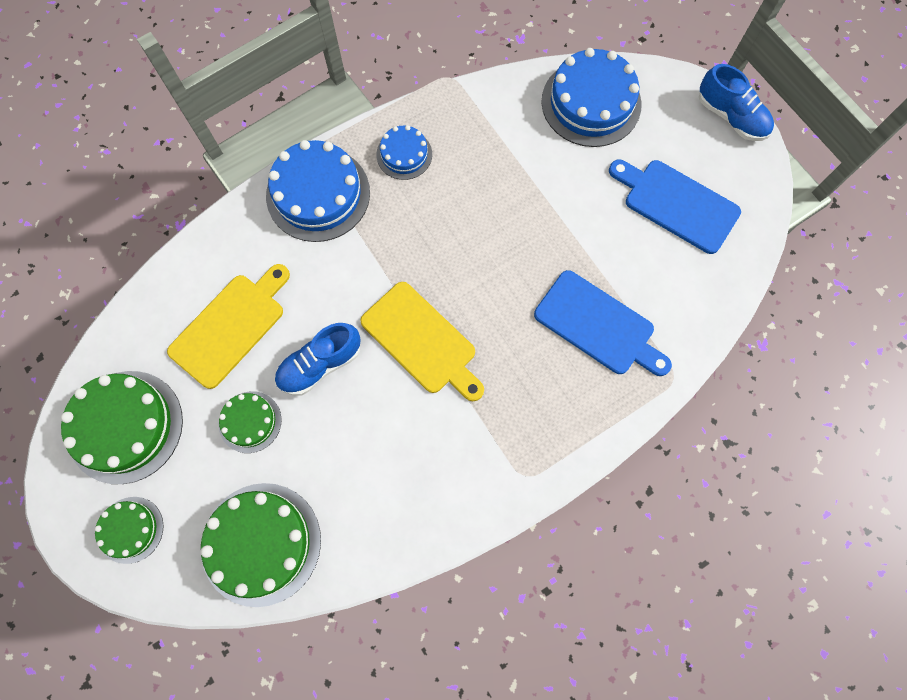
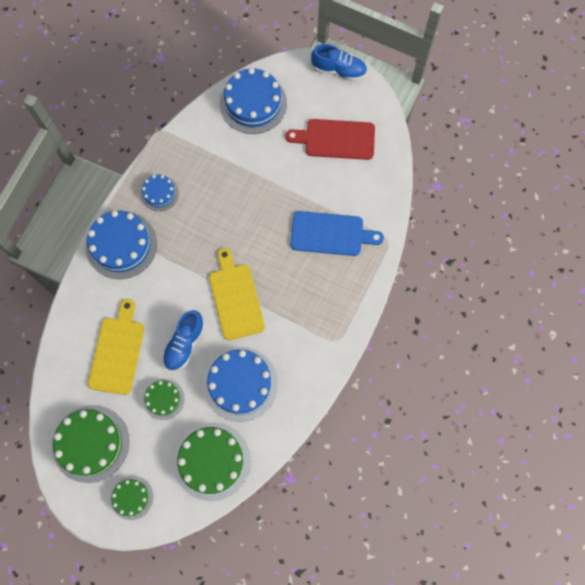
camera: 30 degrees left, 0 degrees up
yellow cutting board [360,282,484,401] -> yellow cutting board turned 120 degrees counterclockwise [209,248,265,340]
blue cutting board [609,160,741,254] -> red cutting board [286,119,375,160]
none -> blue cake [203,347,278,422]

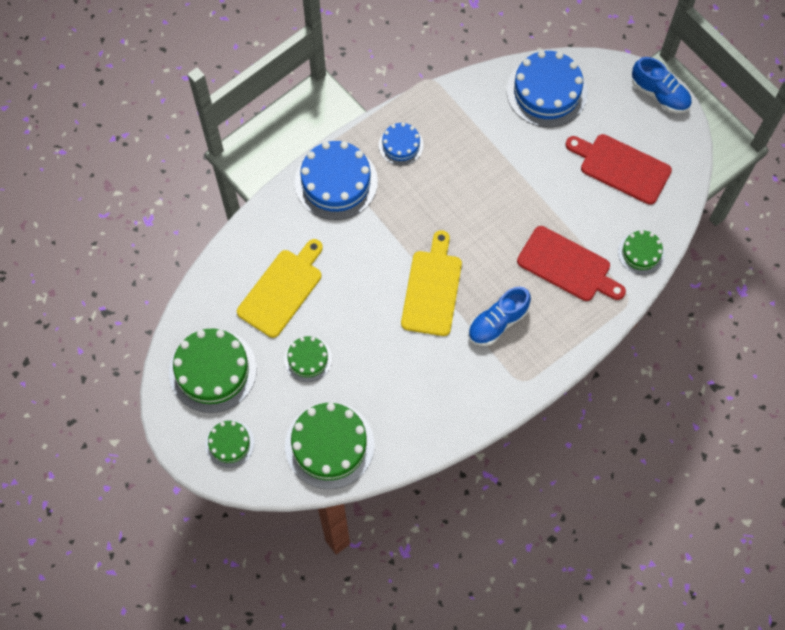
camera: 25 degrees right, 5 degrees down
blue shoe [162,310,205,371] -> blue shoe moved to [468,287,531,346]
blue cake [203,347,278,422] -> none
blue cutting board [290,211,384,256] -> red cutting board [517,226,626,301]
none -> green cake [618,230,665,275]

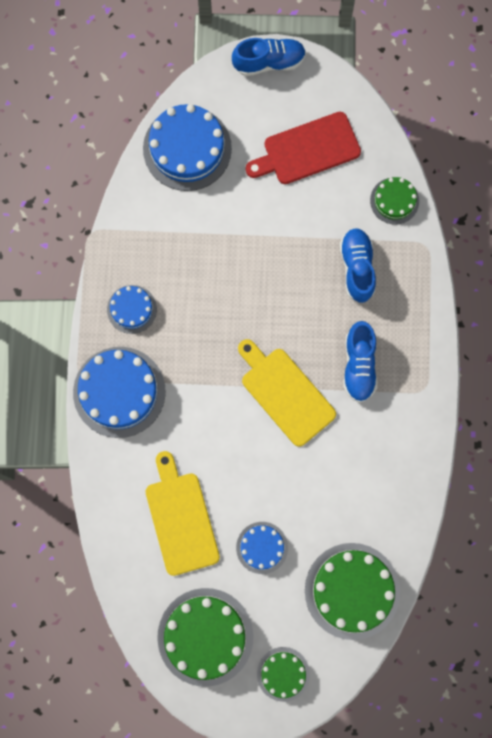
camera: 50 degrees left, 10 degrees up
green cake [284,336,332,382] -> blue cake [236,522,288,574]
red cutting board [517,226,626,301] -> blue shoe [339,228,376,303]

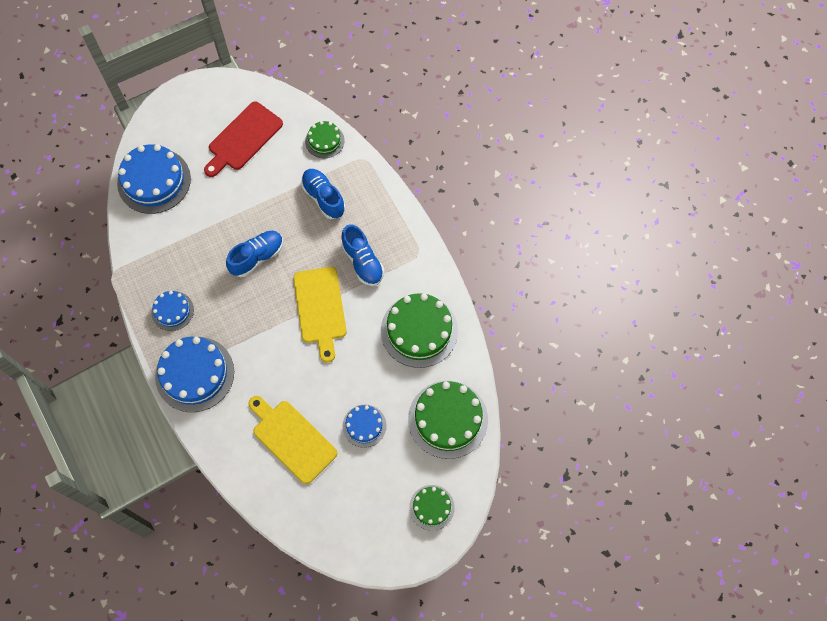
camera: 30 degrees left, 10 degrees down
green cake [157,588,253,687] -> green cake moved to [381,293,458,368]
blue shoe [232,38,306,76] -> blue shoe moved to [226,231,283,277]
yellow cutting board [238,339,336,447] -> yellow cutting board turned 120 degrees counterclockwise [293,267,347,363]

